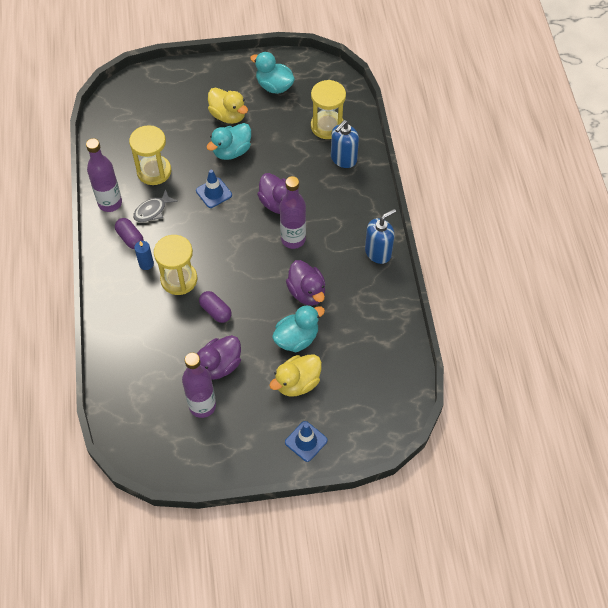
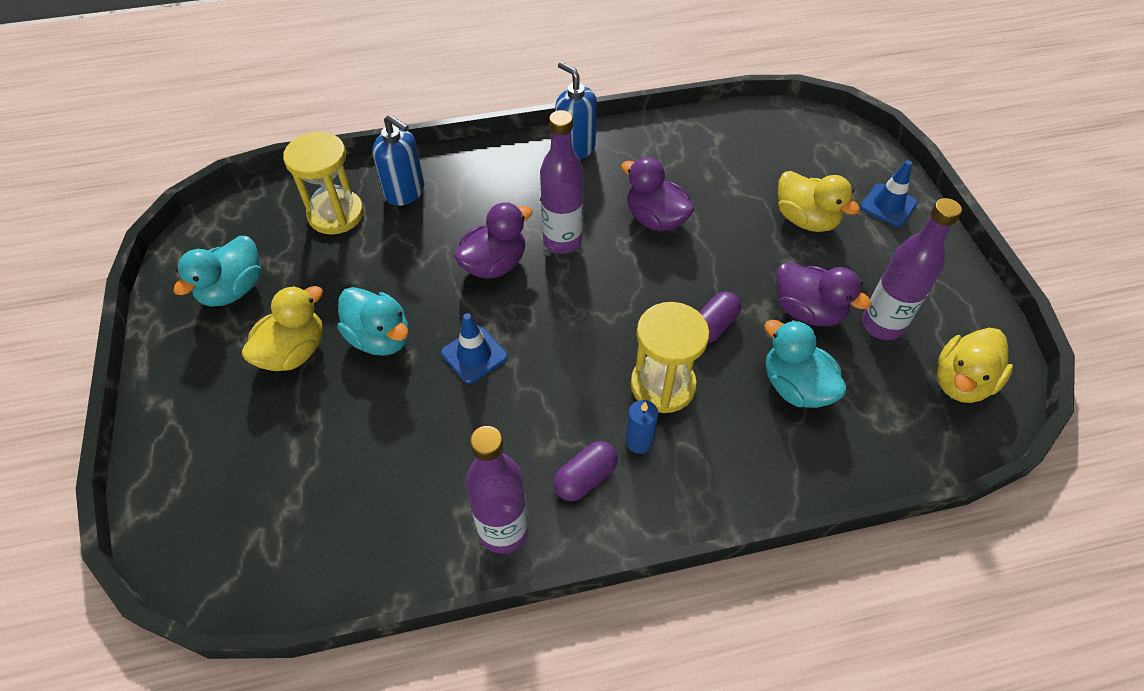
camera: 95 degrees left, 5 degrees down
yellow hourglass [129,125,171,185] -> none
grey fish [133,189,178,222] -> none
turquoise duck [272,305,325,352] -> turquoise duck moved to [765,320,847,408]
purple duck [286,260,325,306] -> purple duck turned 105 degrees counterclockwise [621,157,694,232]
none -> yellow duck [937,328,1013,403]

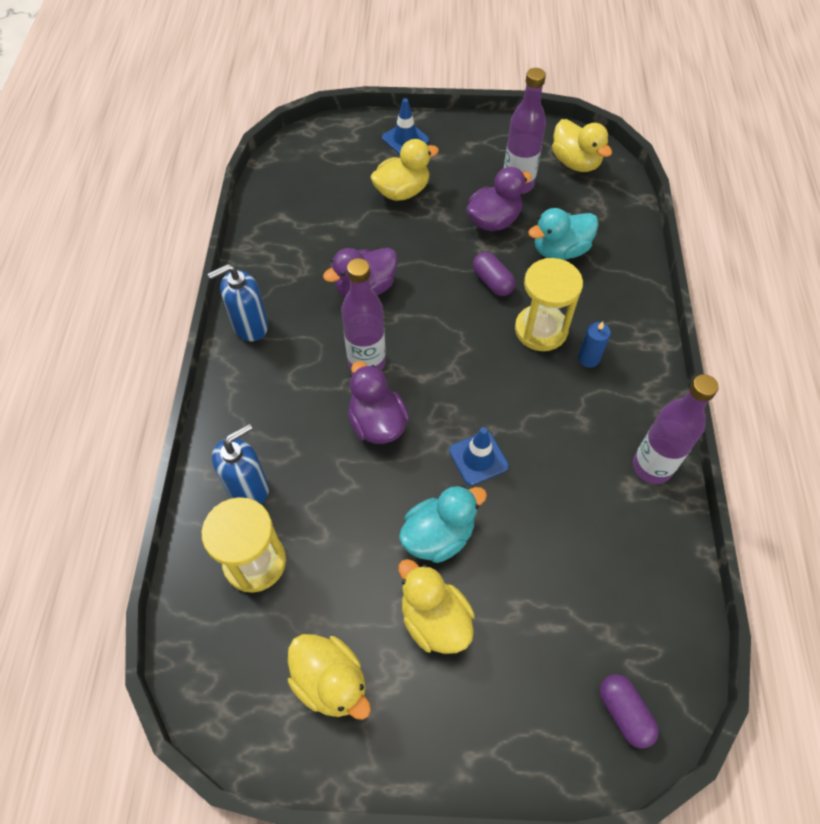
camera: 75 degrees left, 5 degrees up
turquoise duck [173,236,261,307] -> yellow duck [288,634,371,720]
purple capsule [554,441,618,501] -> purple capsule moved to [600,674,659,748]

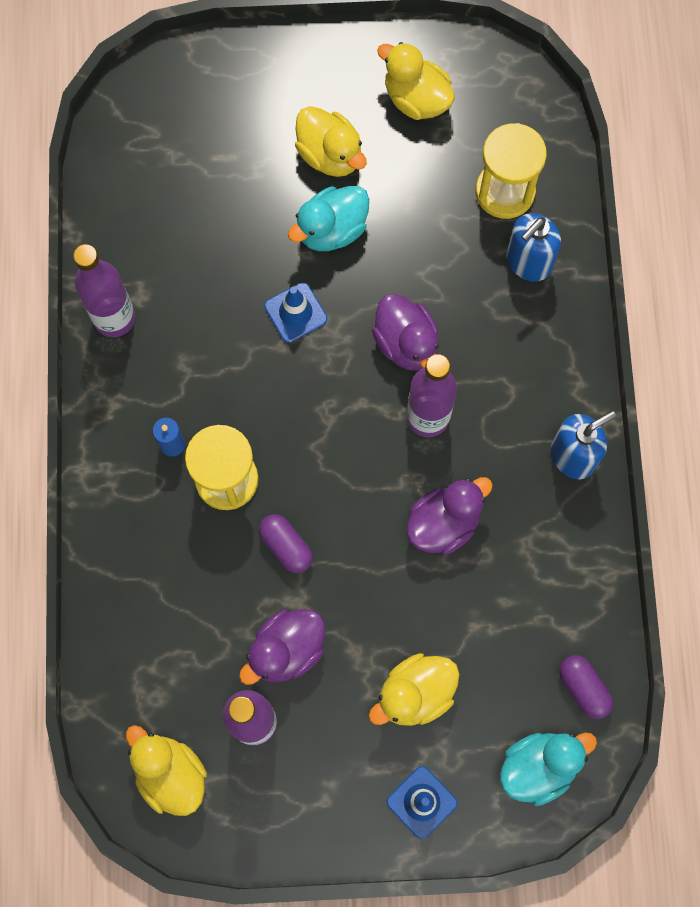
camera: 175 degrees right, 15 degrees up
turquoise duck [528,208,599,260] -> turquoise duck moved to [500,732,597,806]
purple capsule [600,674,659,748] -> purple capsule moved to [559,655,613,719]

